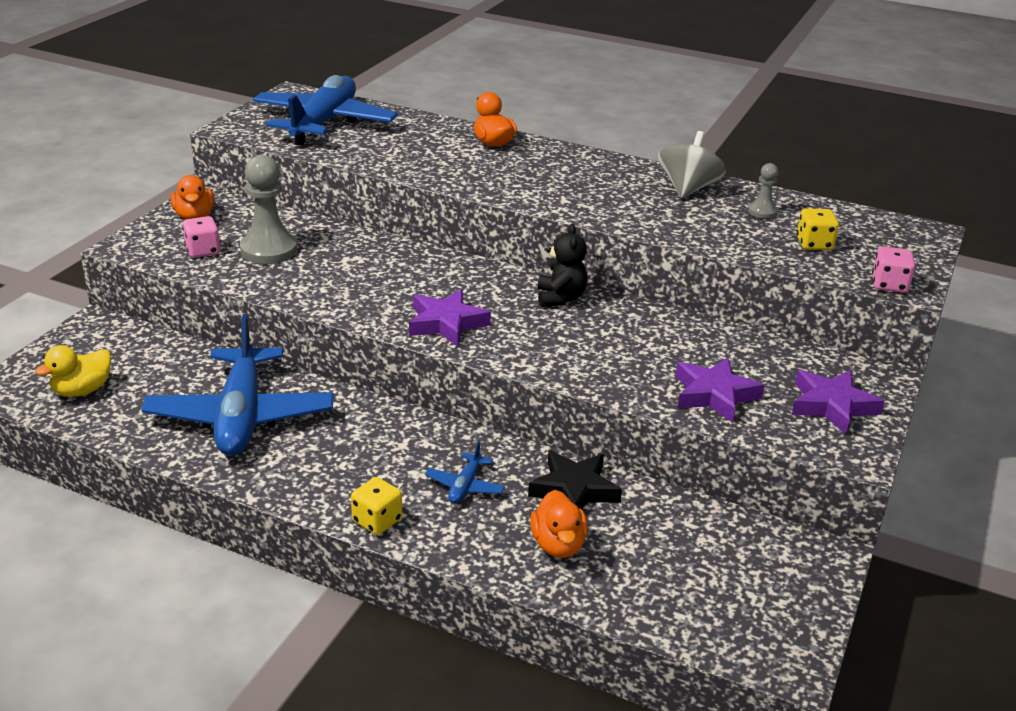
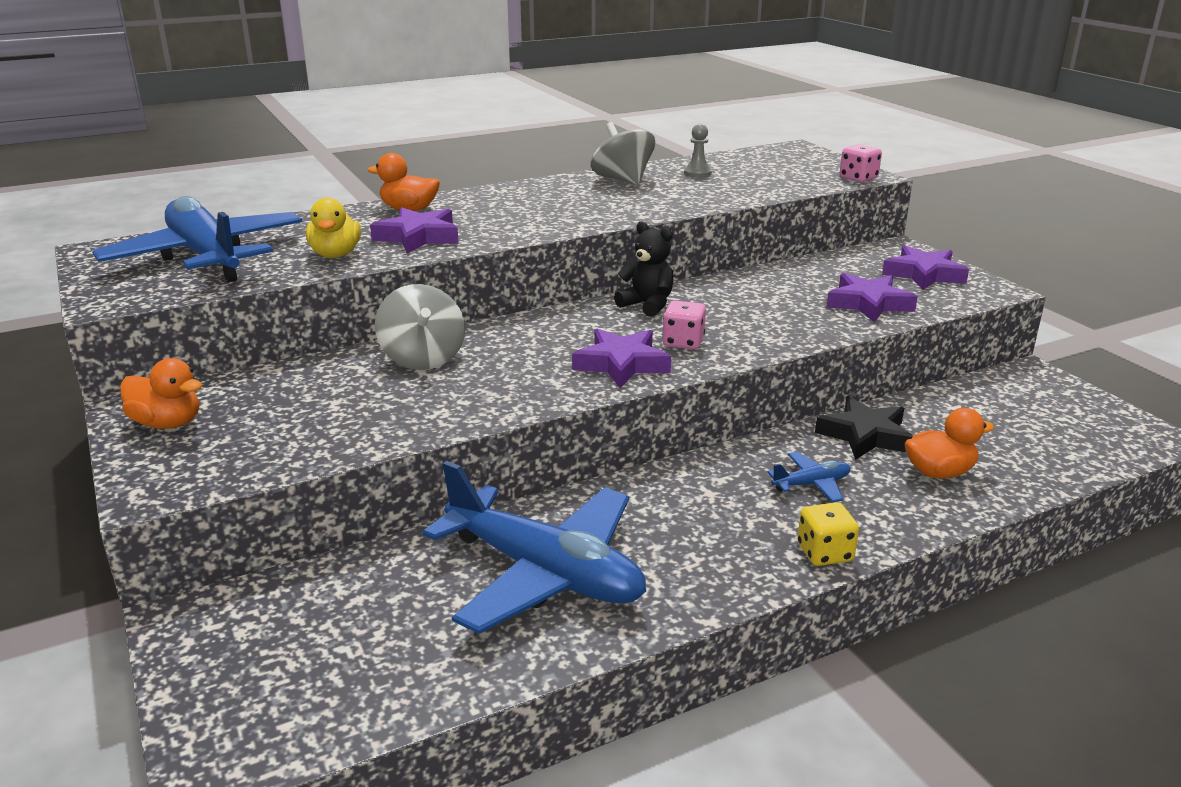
camera: 50 degrees left, 5 degrees down
yellow duck [35,345,111,397] -> yellow duck moved to [306,197,361,258]
pink dice [182,216,220,258] -> pink dice moved to [662,300,706,349]
grey pawn [240,155,297,264] -> none
blue plane [425,441,505,504] -> blue plane turned 75 degrees counterclockwise [767,451,850,503]
orange duck [530,490,588,558] -> orange duck turned 45 degrees counterclockwise [905,408,994,479]
yellow dice [797,208,839,250] -> none
none -> purple star [370,207,459,253]
none -> grey spinning top [375,284,465,370]

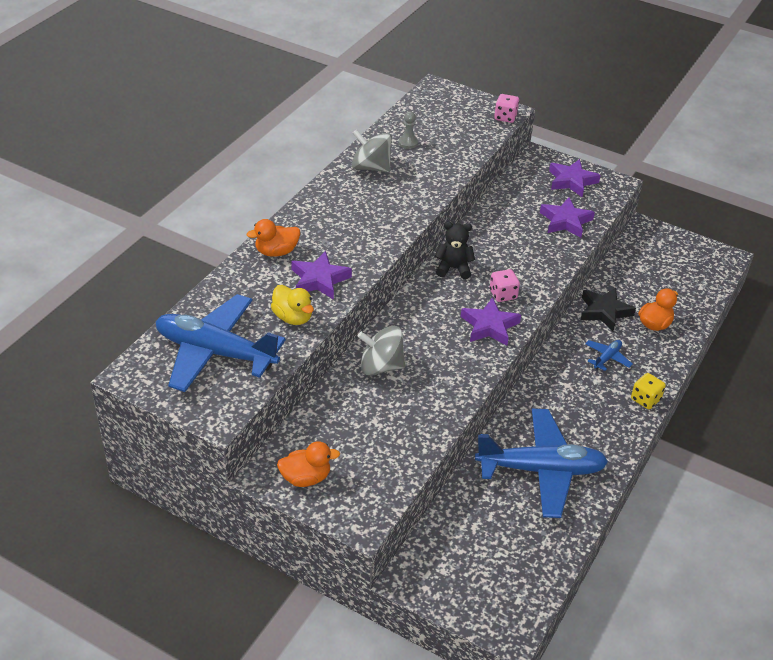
camera: 35 degrees left, 15 degrees up
grey spinning top [375,284,465,370] -> grey spinning top turned 150 degrees clockwise [358,326,405,376]

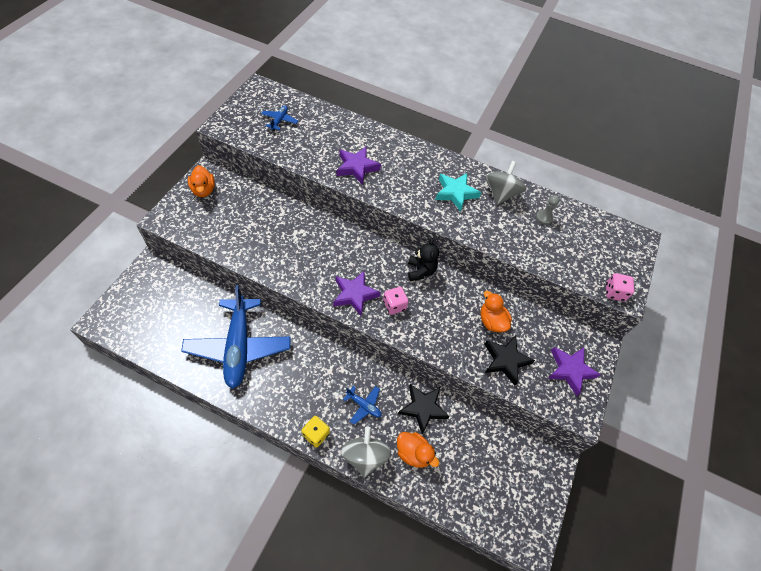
camera: 80 degrees right, 15 degrees up
blue plane [156,294,286,392] -> blue plane [261,105,298,131], size x0.41
orange duck [247,219,300,257] -> orange duck moved to [481,291,512,332]
yellow duck [271,285,314,325] -> none
grey spinning top [358,326,405,376] -> grey spinning top moved to [341,427,391,477]
purple star [540,197,595,238] -> black star [485,335,535,386]
none -> turquoise star [435,173,481,212]

